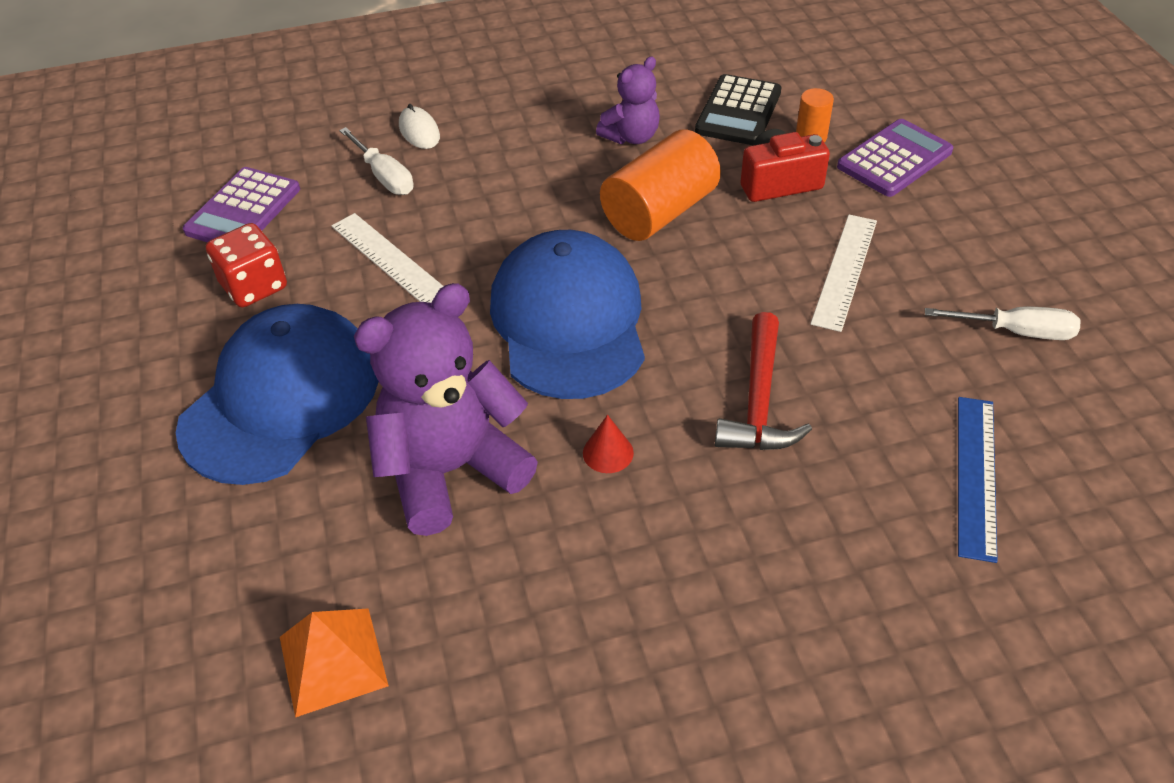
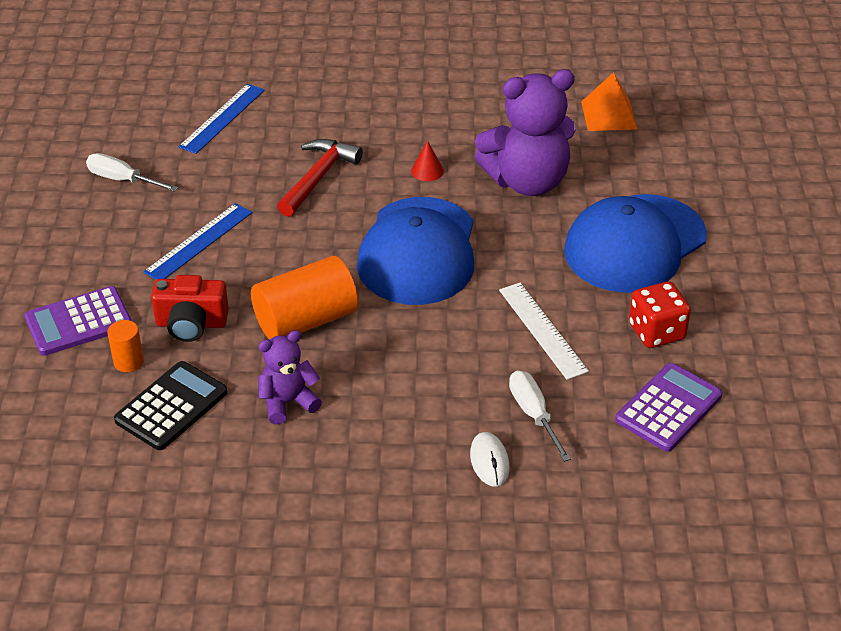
camera: 165 degrees left, 5 degrees down
white ruler [810,215,877,332] -> blue ruler [143,203,252,280]

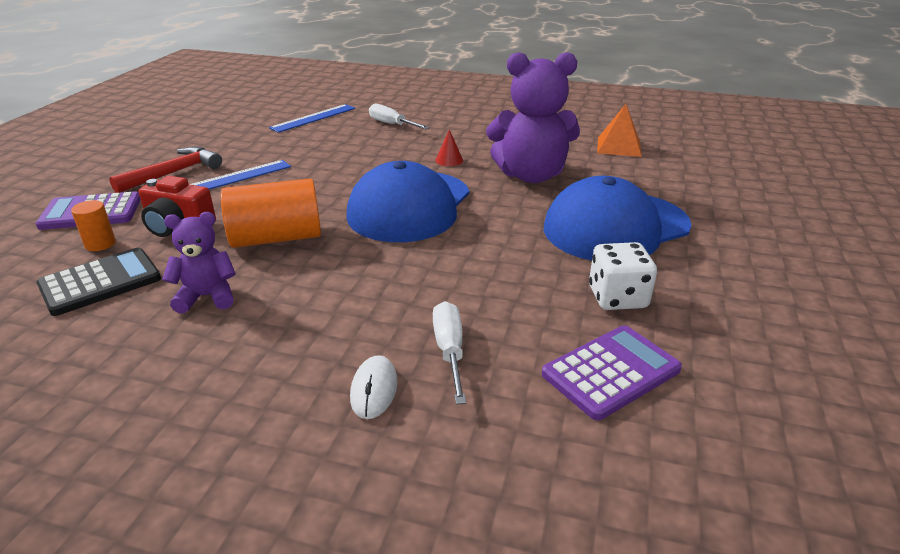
camera: 15 degrees right, 10 degrees down
white screwdriver [86,153,178,192] -> white screwdriver moved to [369,104,430,129]
red hammer [277,139,363,217] -> red hammer moved to [109,146,222,193]
white ruler [499,283,589,380] -> none
red dice [629,281,691,348] -> white dice [589,242,657,310]

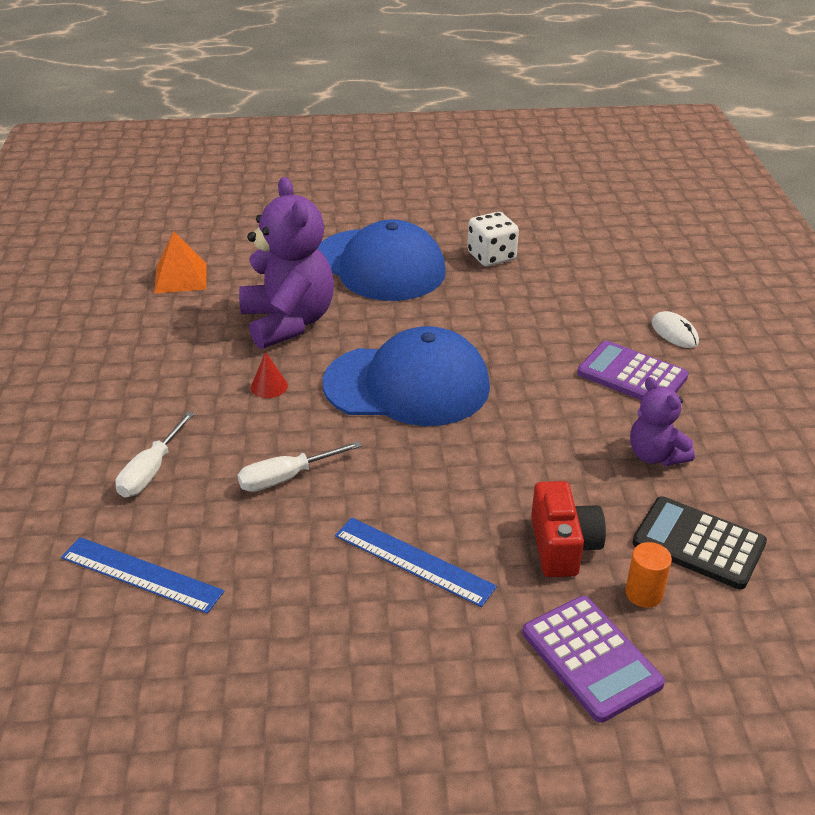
camera: 110 degrees left, 5 degrees up
red hammer [109,146,222,193] -> none
orange cylinder [221,178,321,248] -> none
white mouse [350,355,397,419] -> white mouse turned 75 degrees clockwise [651,311,699,348]
white screwdriver [433,301,466,405] -> white screwdriver moved to [238,441,362,492]
purple calculator [542,325,682,420] -> purple calculator moved to [577,341,689,400]

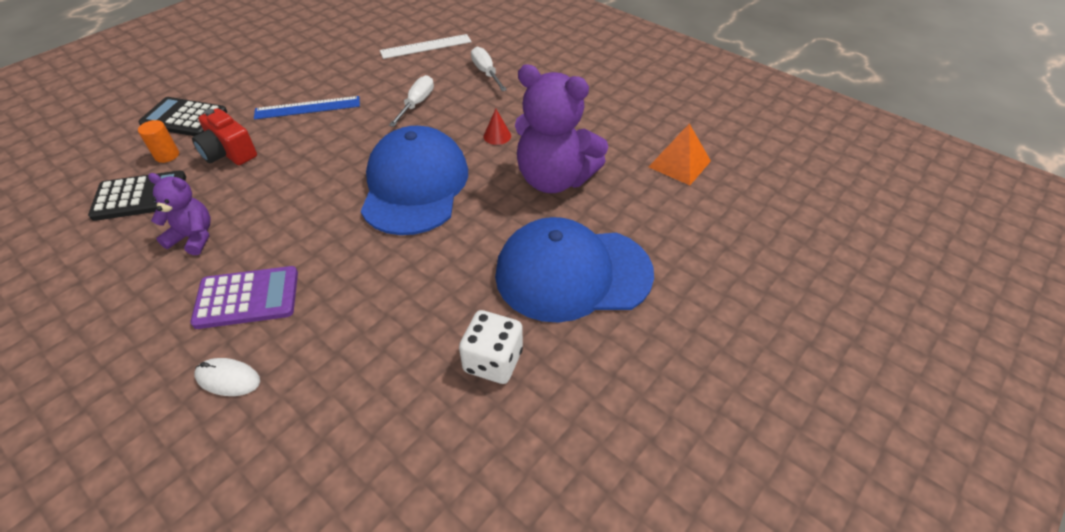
camera: 135 degrees right, 10 degrees up
blue ruler [61,537,224,614] -> white ruler [380,34,472,59]
blue cap [323,326,490,426] -> blue cap turned 135 degrees clockwise [361,126,468,235]
purple calculator [522,596,665,723] -> black calculator [139,97,227,136]

